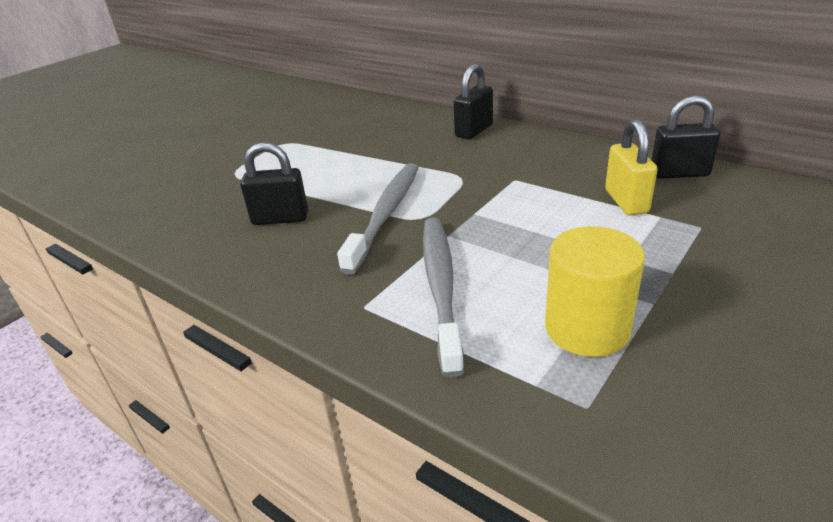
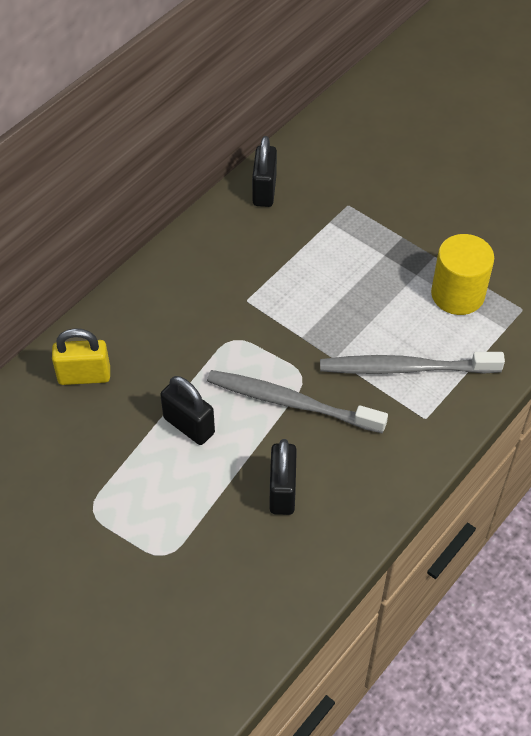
camera: 90 degrees left, 20 degrees up
black padlock [453,64,493,139] -> black padlock moved to [160,376,215,445]
yellow padlock [605,119,658,215] -> yellow padlock moved to [52,328,110,385]

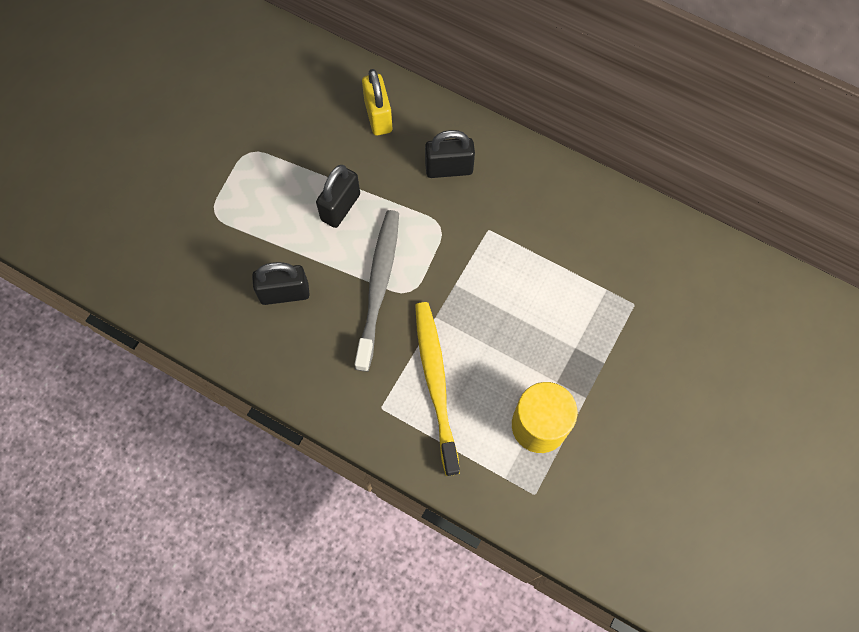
camera: 80 degrees right, 15 degrees up
black padlock [252,136,277,207] -> black padlock moved to [425,130,475,178]
grey toothbrush [320,352,505,374] -> yellow toothbrush [415,302,460,476]

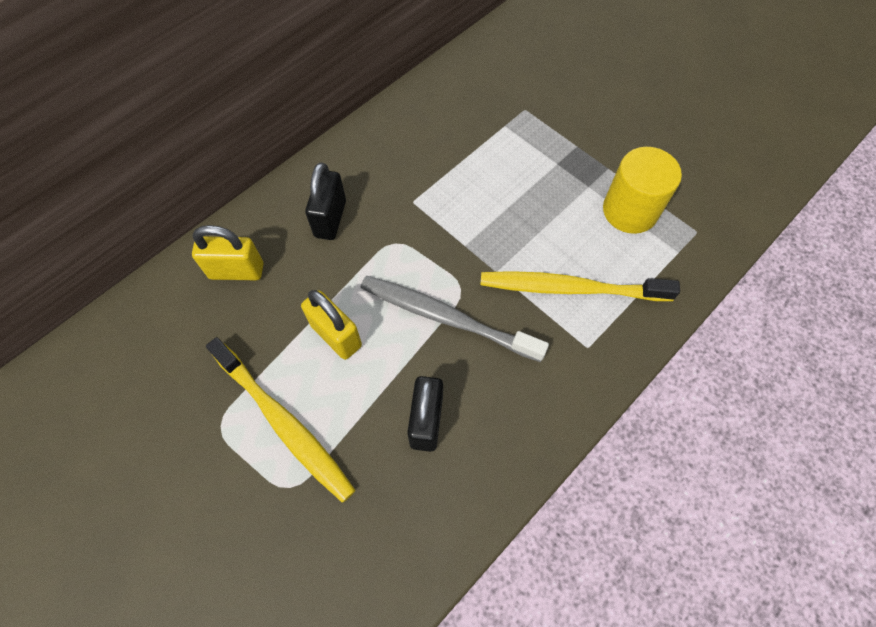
camera: 75 degrees left, 5 degrees down
black padlock [316,165,360,228] -> yellow padlock [301,290,362,360]
none -> yellow toothbrush [206,337,355,503]

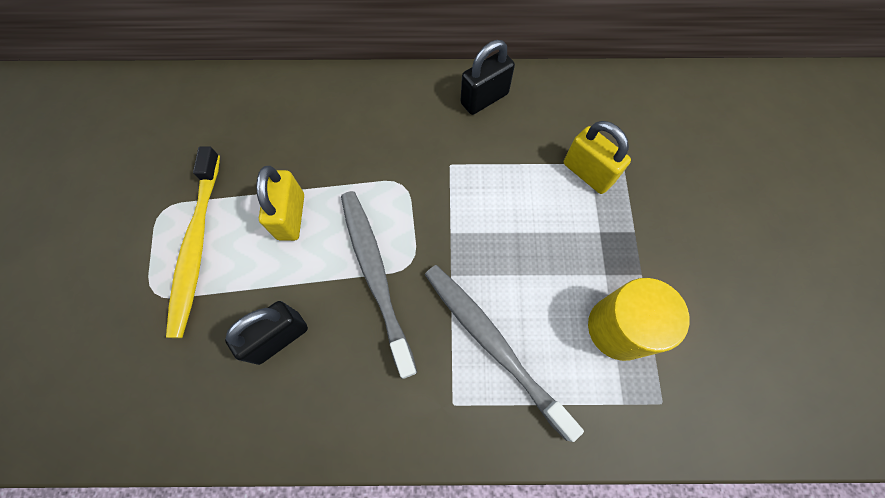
camera: 45 degrees right, 5 degrees up
yellow padlock [192,225,263,280] -> yellow padlock moved to [564,121,631,194]
black padlock [305,162,346,240] -> black padlock moved to [460,40,515,115]
yellow toothbrush [481,271,680,301] -> grey toothbrush [425,265,584,442]

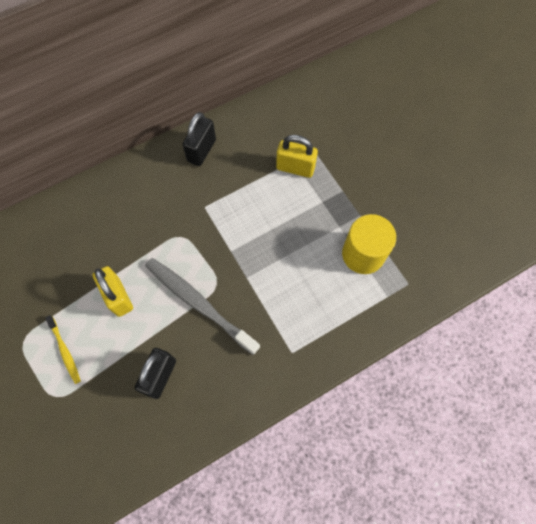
camera: 30 degrees left, 0 degrees up
yellow toothbrush [166,146,220,338] -> yellow toothbrush [45,315,81,384], size x0.50
grey toothbrush [425,265,584,442] -> none

